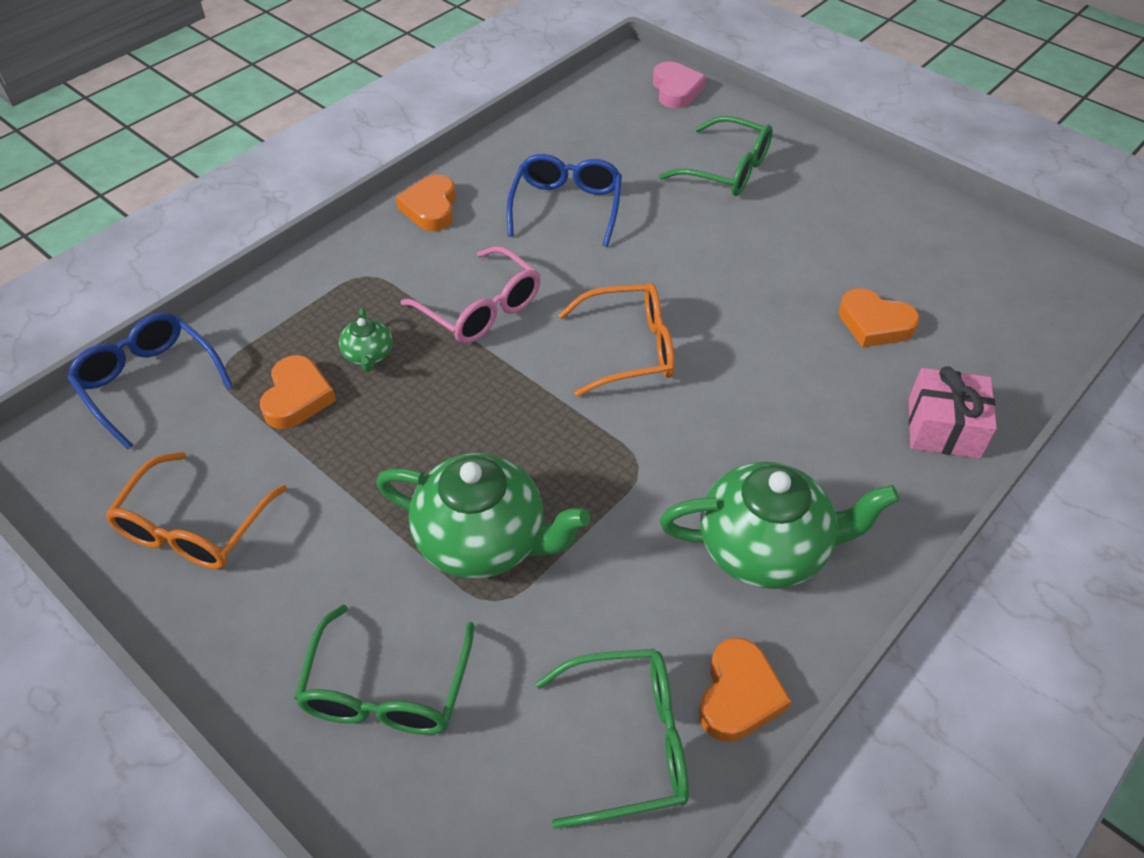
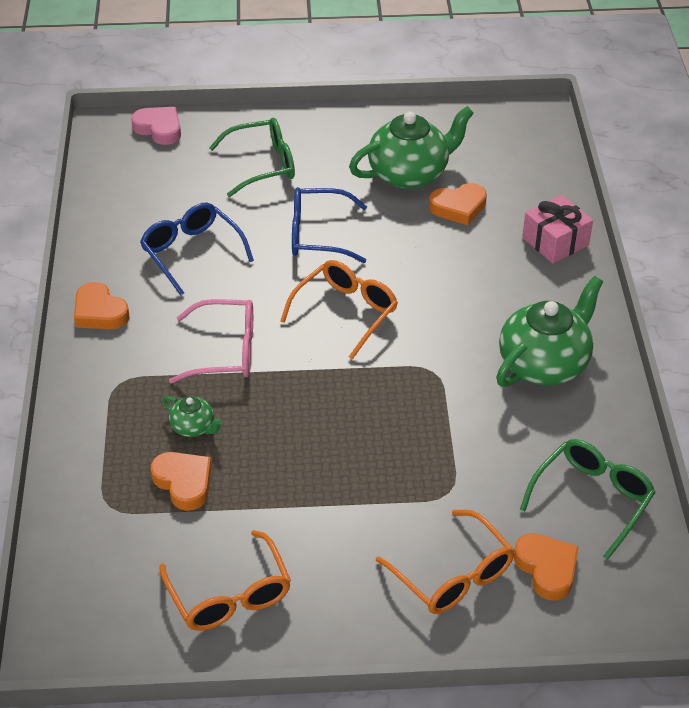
camera: 45 degrees left, 5 degrees down
blue glasses [67,312,233,449] -> blue glasses moved to [292,187,367,263]
green glasses [294,605,474,735] -> orange glasses [376,510,515,614]
green teapot [376,453,590,579] -> green teapot moved to [349,106,474,189]
orange heart [699,638,791,742] -> orange heart moved to [514,533,579,601]

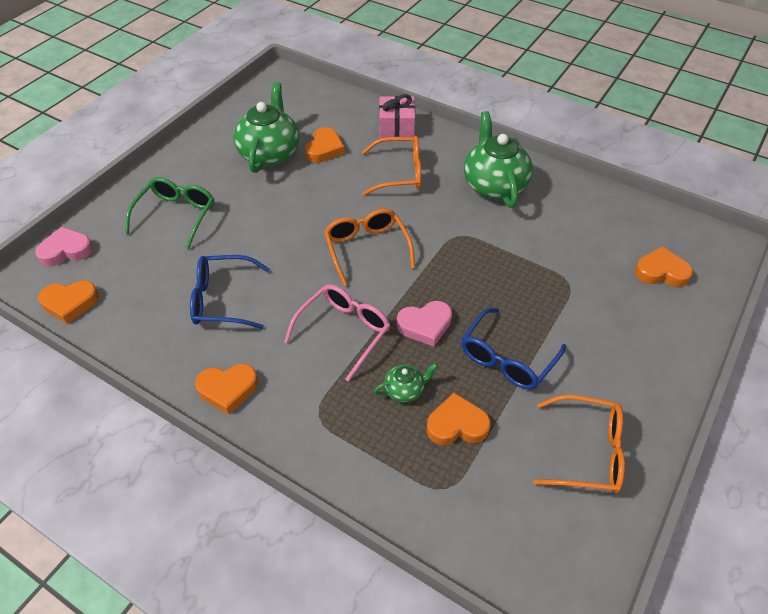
camera: 55 degrees left, 5 degrees up
blue glasses [292,187,367,263] -> blue glasses moved to [461,308,566,390]
orange glasses [376,510,515,614] -> orange glasses moved to [362,136,421,196]
green glasses [520,439,656,560] -> none
none -> orange heart [38,280,99,324]
none -> pink heart [397,301,452,347]

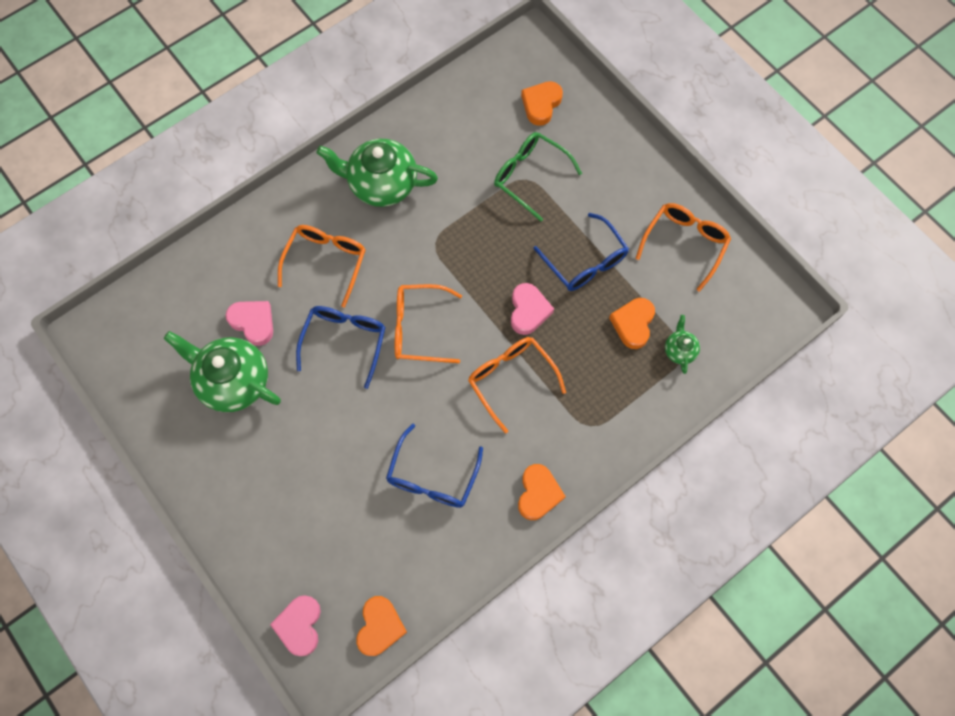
camera: 70 degrees left, 20 degrees up
green glasses [125,177,214,250] -> green glasses moved to [494,132,582,222]
pink glasses [284,284,391,382] -> orange glasses [468,337,566,433]
orange heart [305,127,345,163] -> pink heart [225,301,273,346]
green teapot [374,363,438,403] -> green teapot moved to [665,315,700,374]
pink gift [379,94,415,138] -> none
none -> blue glasses [296,306,386,389]

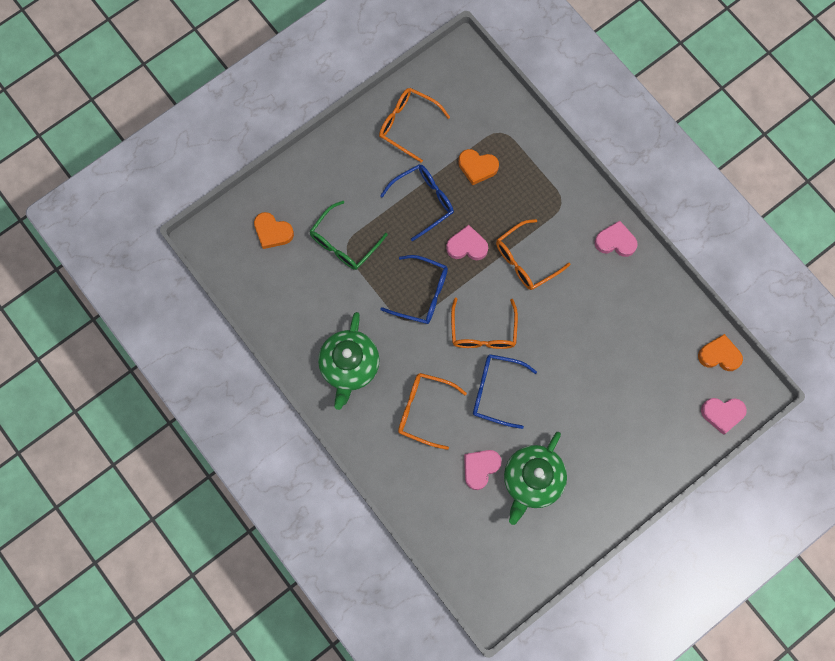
camera: 90 degrees left, 5 degrees up
blue glasses [386,424,483,508] -> blue glasses moved to [380,255,448,324]
orange heart [518,464,566,520] -> pink heart [595,221,638,257]
green teapot [665,315,700,374] -> none

